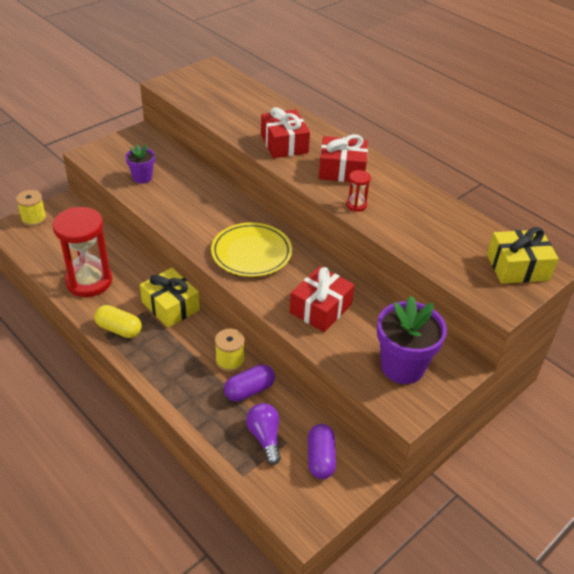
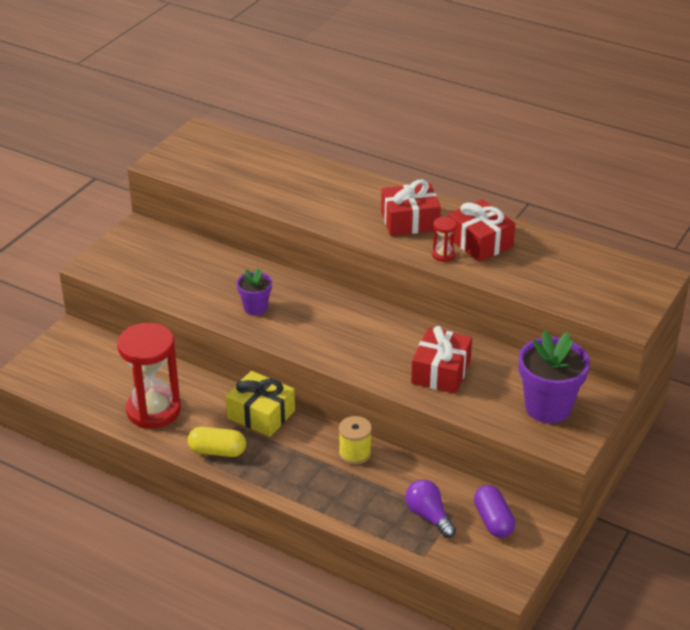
camera: 15 degrees left, 5 degrees down
yellow spool [16,190,46,226] -> none
purple flower pot [125,144,155,184] -> purple flower pot moved to [236,268,272,316]
yellow plate [211,223,292,277] -> none
purple capsule [224,364,275,401] -> none
red gift [261,107,310,158] -> red gift moved to [448,199,515,262]
yellow gift [487,227,559,284] -> none

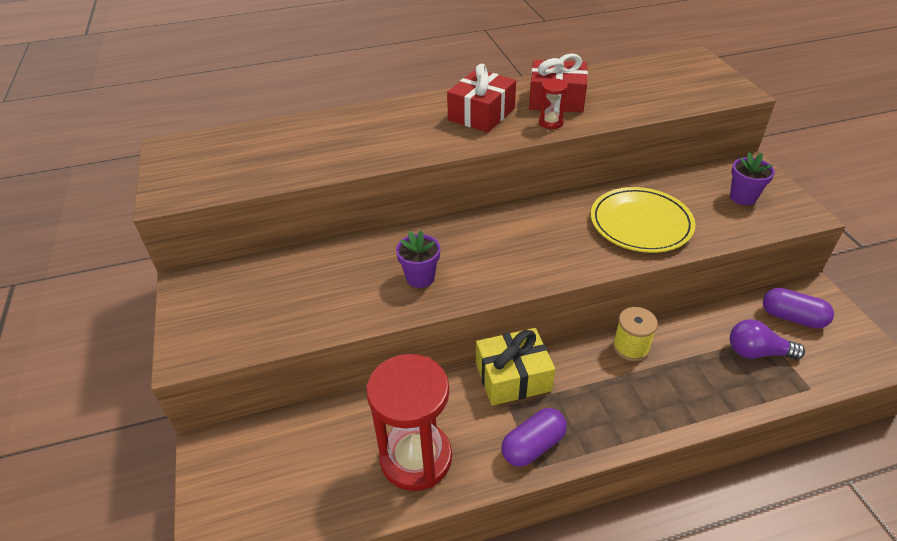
camera: 45 degrees left, 5 degrees up
yellow capsule [188,427,246,457] -> purple capsule [501,408,567,467]
red gift [411,326,472,394] -> yellow plate [591,187,695,253]
purple flower pot [519,330,590,424] -> purple flower pot [730,152,775,205], size x0.56

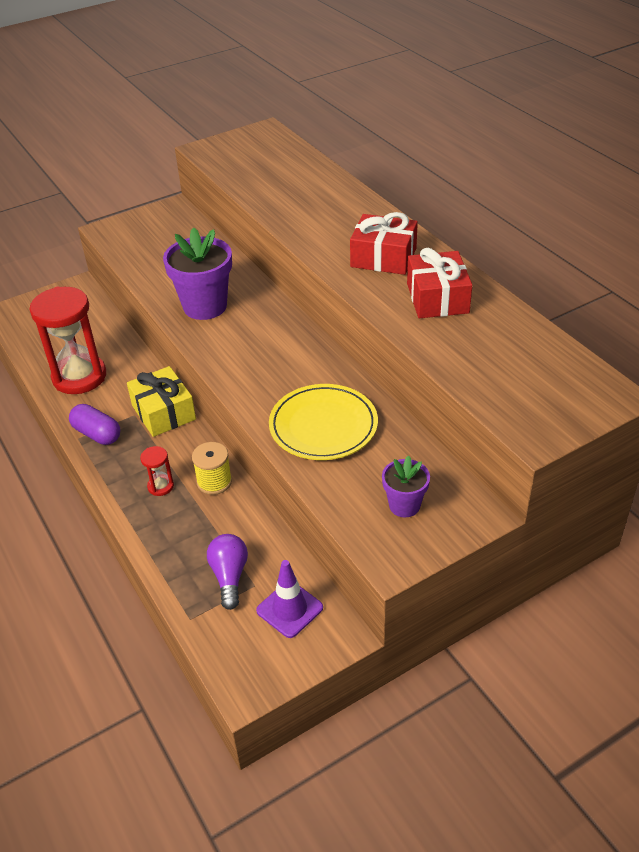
camera: 75 degrees right, 0 degrees up
purple flower pot [396,230,440,288] -> purple flower pot [163,227,232,320], size x1.80
red hourglass [539,78,568,129] -> red hourglass moved to [140,446,174,496]
purple capsule [763,288,834,329] -> purple traffic cone [256,560,323,638]

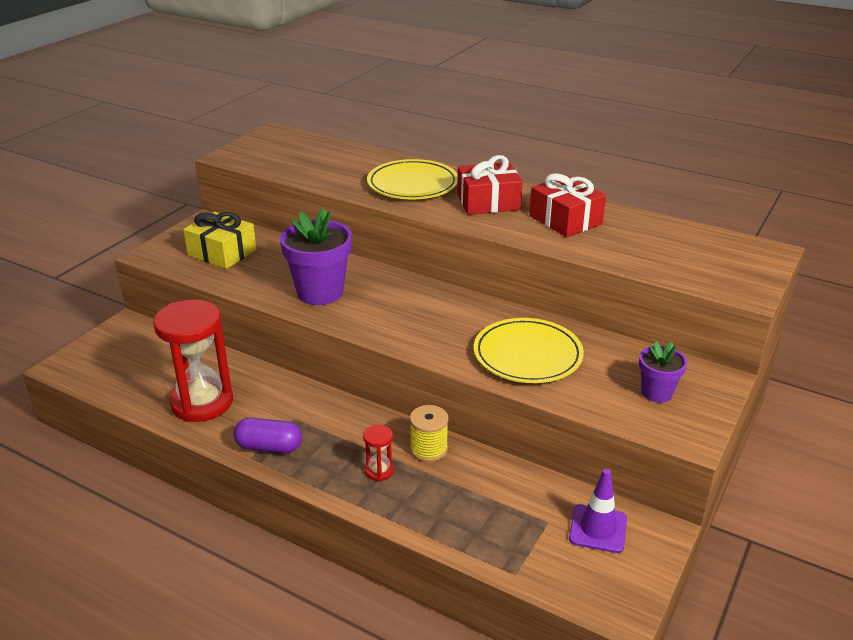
camera: 30 degrees left, 10 degrees down
yellow gift [127,366,196,437] -> yellow gift moved to [183,212,257,269]
purple light bulb [207,534,248,610] -> none
none -> yellow plate [367,159,458,199]

